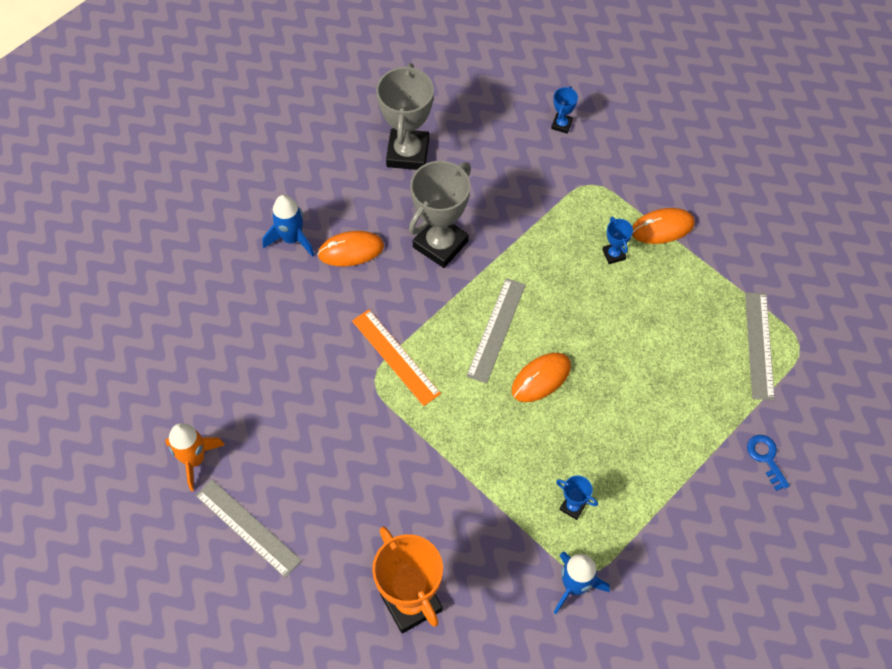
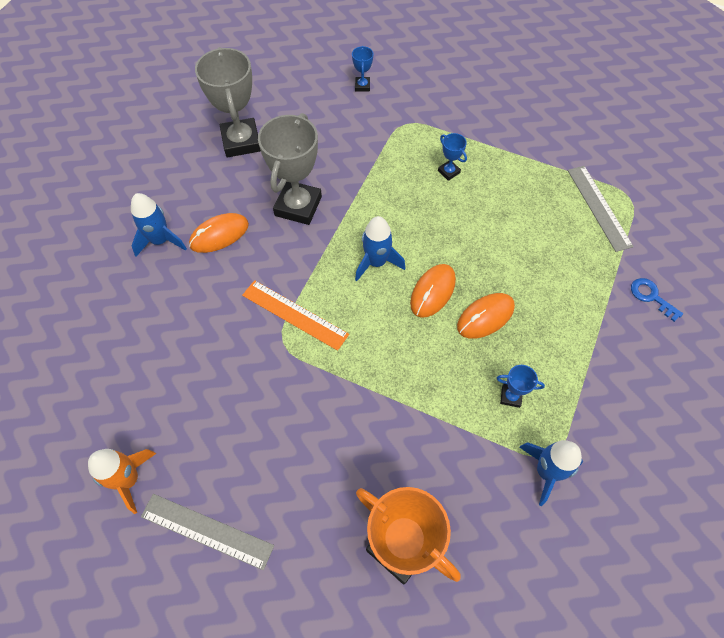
camera: 20 degrees left, 0 degrees up
grey ruler [466,278,526,384] -> blue rocket [355,216,405,281]
orange mouse [632,208,695,244] -> orange mouse moved to [457,293,515,339]

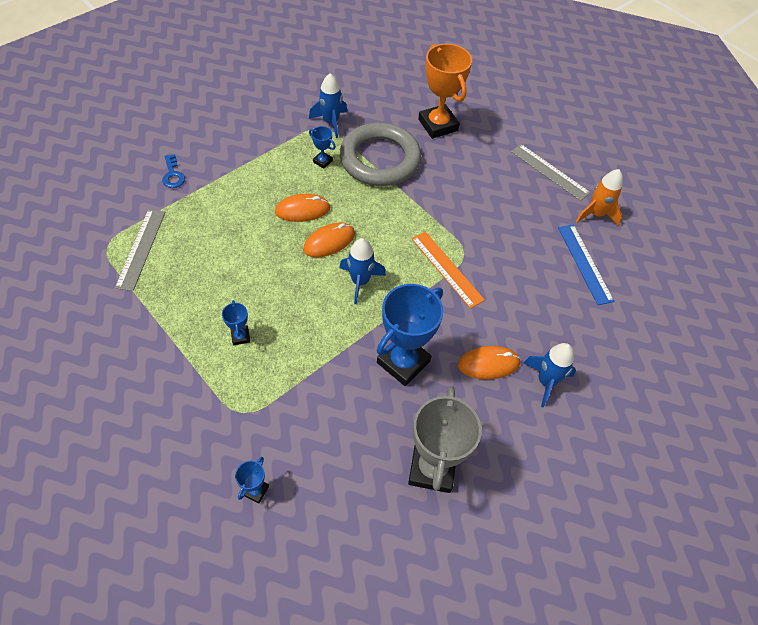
camera: 160 degrees left, 5 degrees down
grey trophy [258,113,322,225] -> blue trophy [377,284,444,386]
none -> grey ring [340,122,421,186]
none -> blue ruler [558,224,614,305]

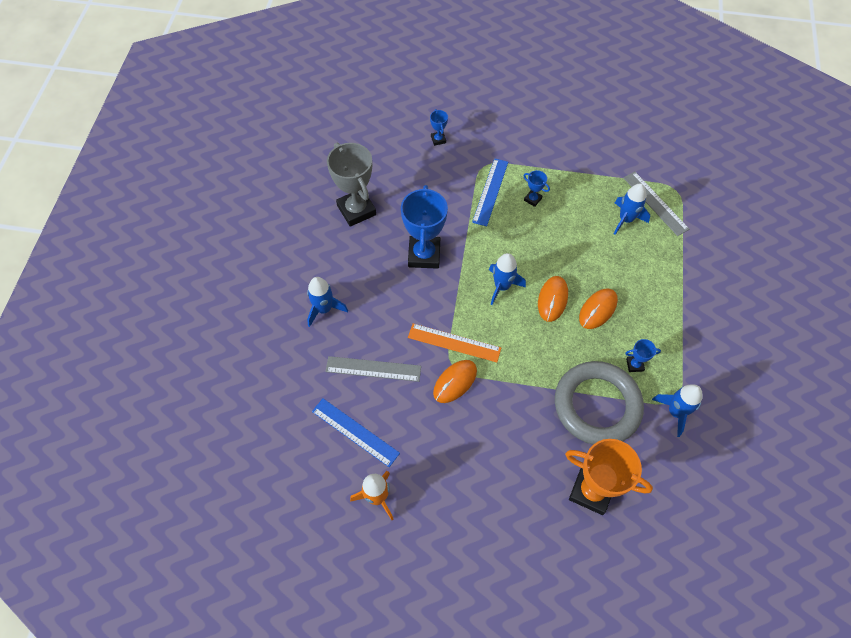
camera: 145 degrees right, 5 degrees up
blue key [162,154,185,188] -> none
orange mouse [458,346,521,379] -> orange mouse moved to [433,360,477,403]
grey ruler [511,144,591,201] -> grey ruler moved to [325,356,421,382]
none -> blue ruler [472,158,508,226]
none -> blue rocket [614,184,650,235]

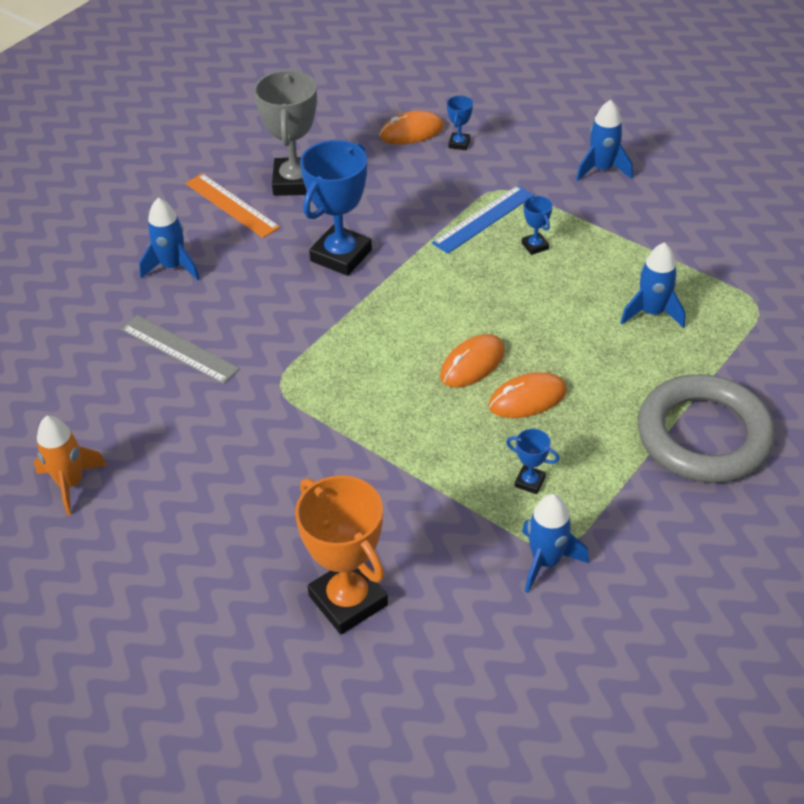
camera: 30 degrees right, 15 degrees down
blue ruler [312,398,400,467] -> none
orange ruler [408,323,501,362] -> orange ruler moved to [186,173,280,238]
orange mouse [433,360,477,403] -> orange mouse moved to [379,111,444,144]
blue rocket [489,253,526,305] -> blue rocket moved to [576,100,633,181]
grey ring [555,361,644,444] -> grey ring moved to [638,374,775,483]
grey ruler [624,171,689,236] -> none

